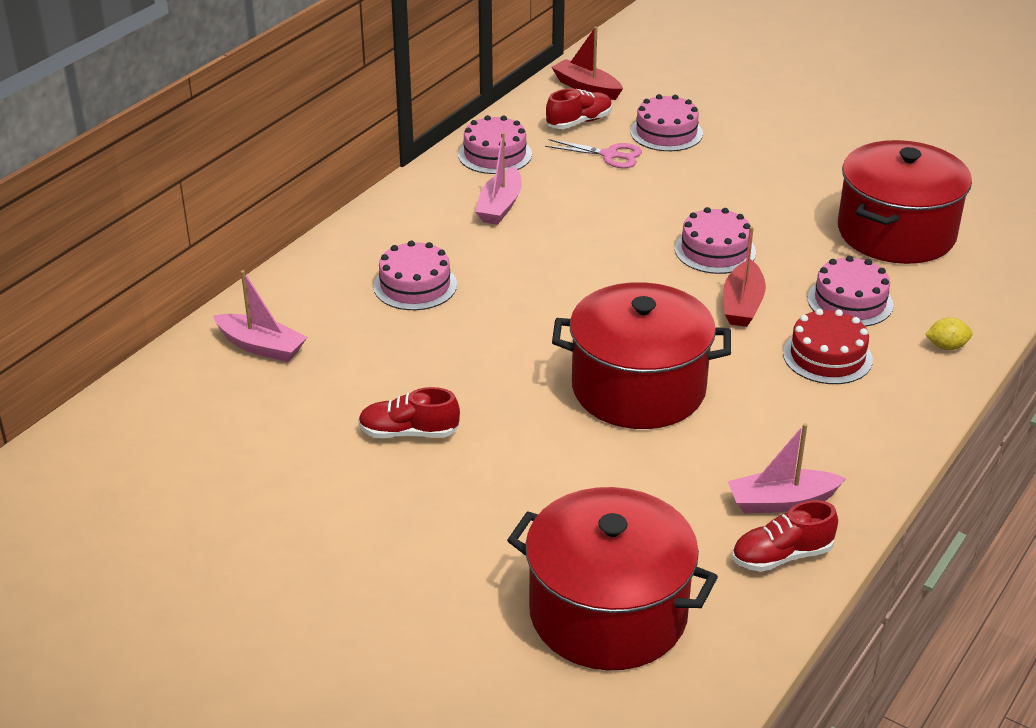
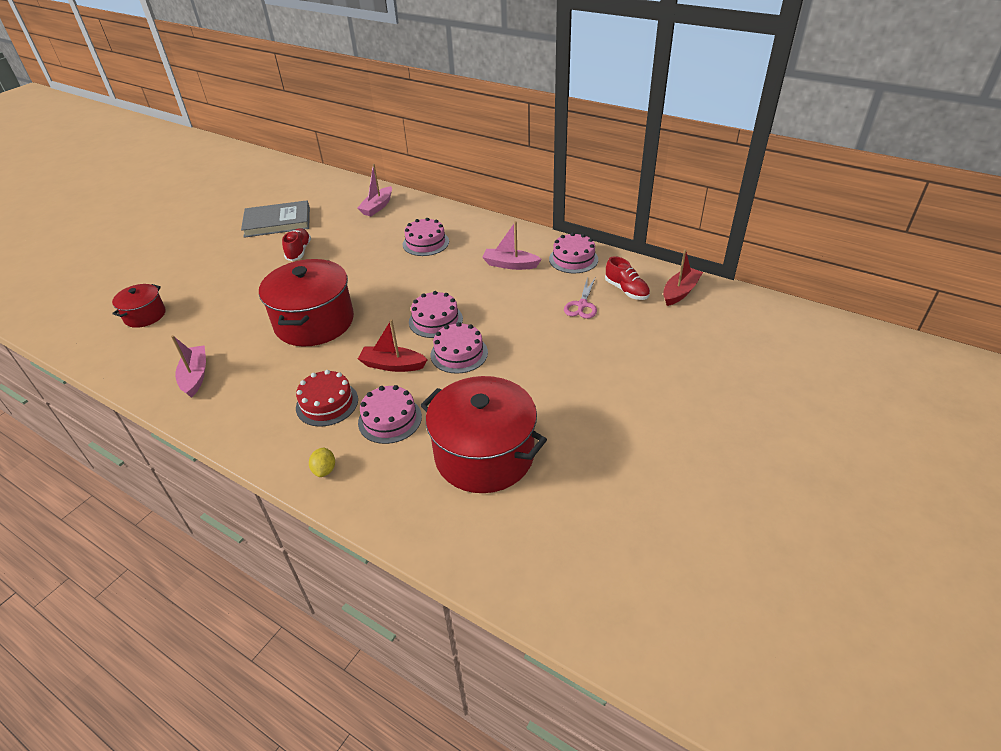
camera: 90 degrees right, 5 degrees up
red pot [507,487,718,670] -> red pot [112,284,166,328], size x0.52
pink cake [630,94,703,151] -> pink cake moved to [409,291,463,338]
red shoe [732,500,838,572] -> none
none -> grey book [241,200,310,238]

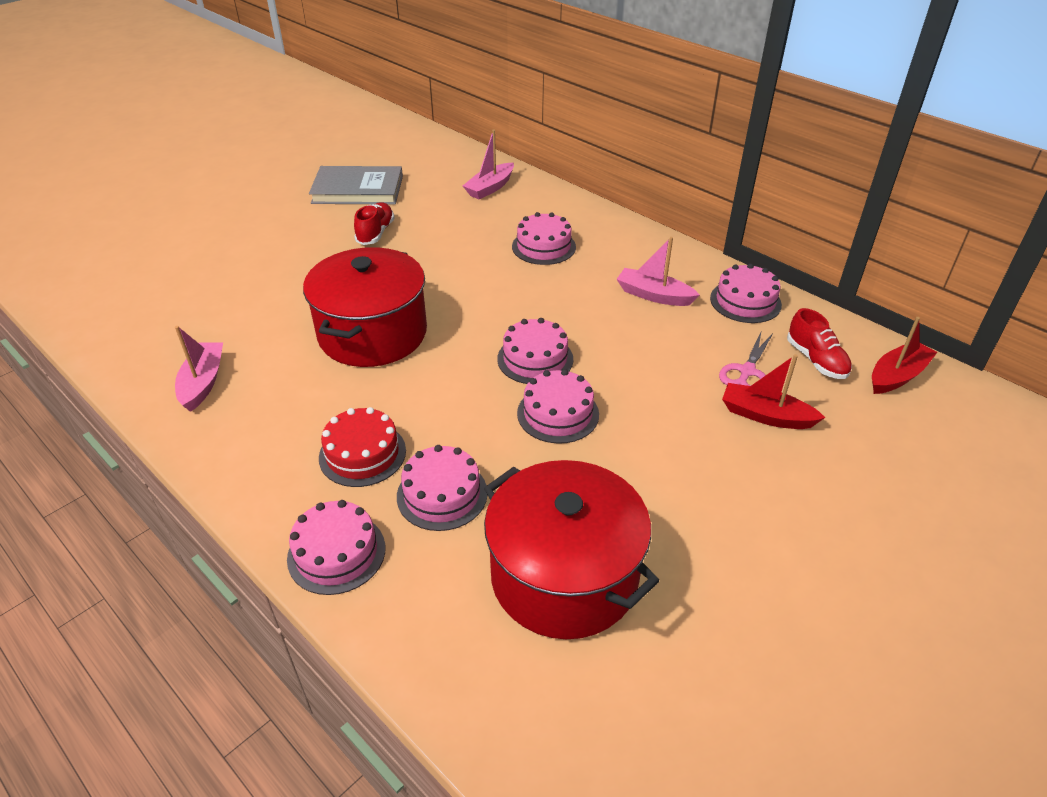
camera: 10 degrees right, 0 degrees up
red pot [112,284,166,328] -> none
yellow lemon [309,448,335,477] -> pink cake [287,500,385,595]
red boat [358,319,428,372] -> red boat moved to [722,354,825,429]

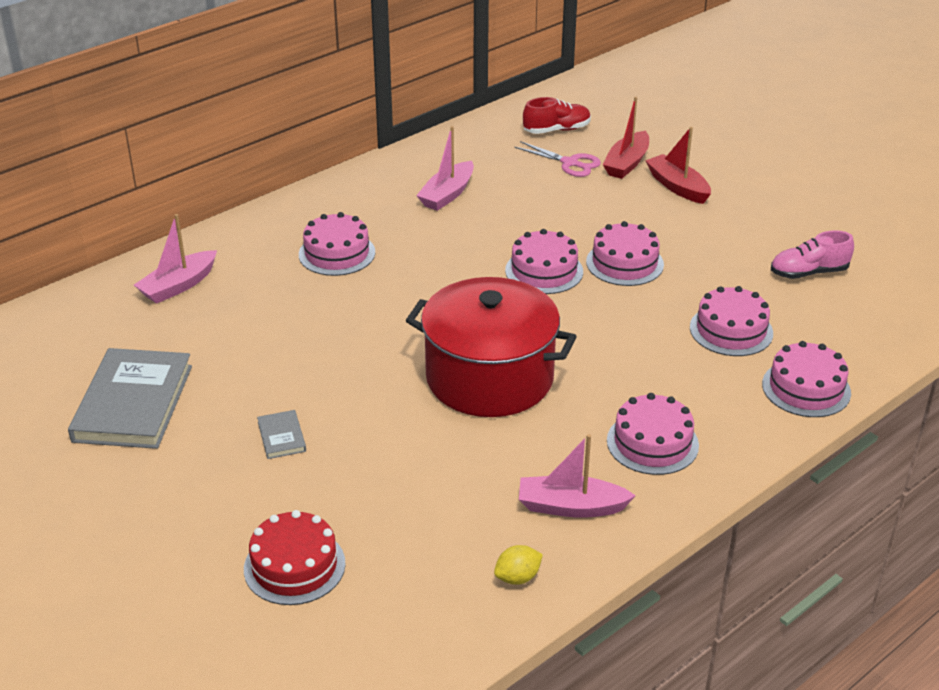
camera: 85 degrees left, 5 degrees down
red cake [319,407,406,487] -> red cake moved to [244,510,346,605]
red shoe [354,202,395,245] -> none
pink boat [463,130,514,199] -> pink boat turned 90 degrees clockwise [134,214,217,304]
red pot [484,460,659,639] -> pink shoe [771,230,854,279]
pink cake [710,263,782,323] -> pink cake moved to [607,393,699,475]
red boat [872,317,937,394] -> red boat moved to [645,127,711,204]
none -> grey book [257,410,306,459]
none -> yellow lemon [494,545,543,585]

